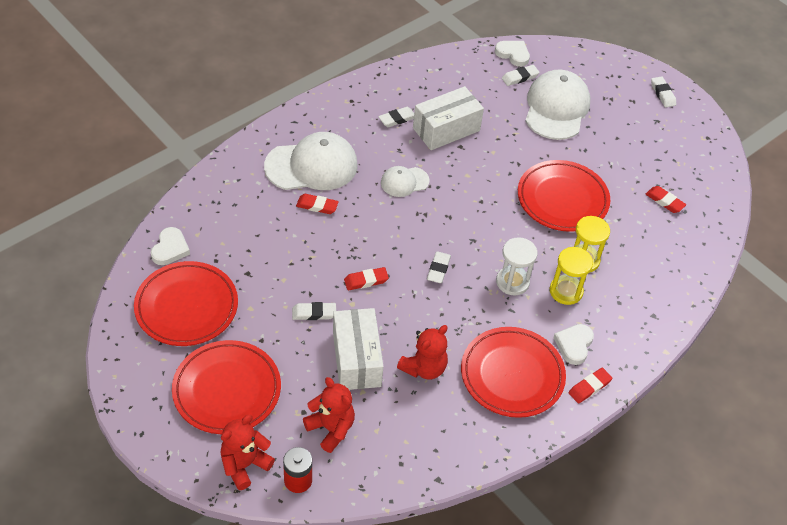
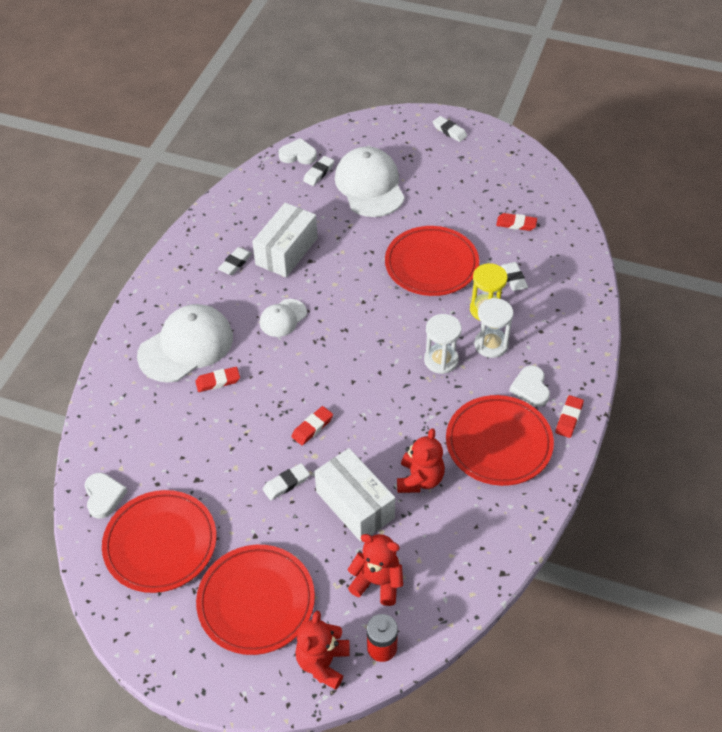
camera: 25 degrees left, 0 degrees up
white eraser [427,251,451,283] -> white eraser moved to [501,262,528,291]
yellow hourglass [550,247,593,305] -> white hourglass [474,298,513,358]

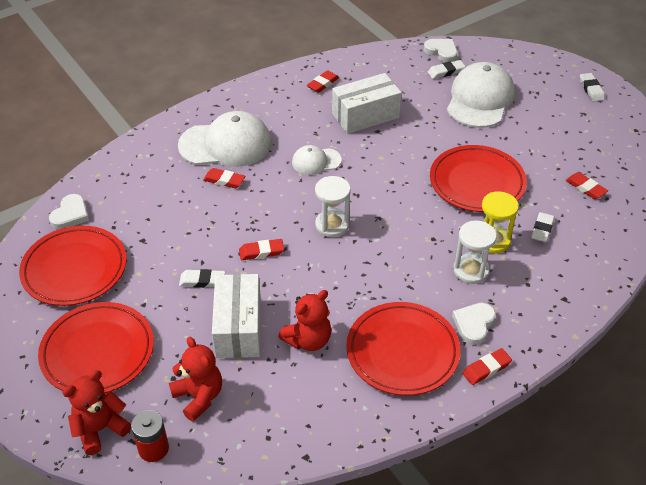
camera: 35 degrees right, 5 degrees down
white eraser [218,247,252,275] -> none
white hourglass [424,314,462,374] -> white hourglass moved to [315,176,351,237]
none -> red eraser [307,70,339,93]

